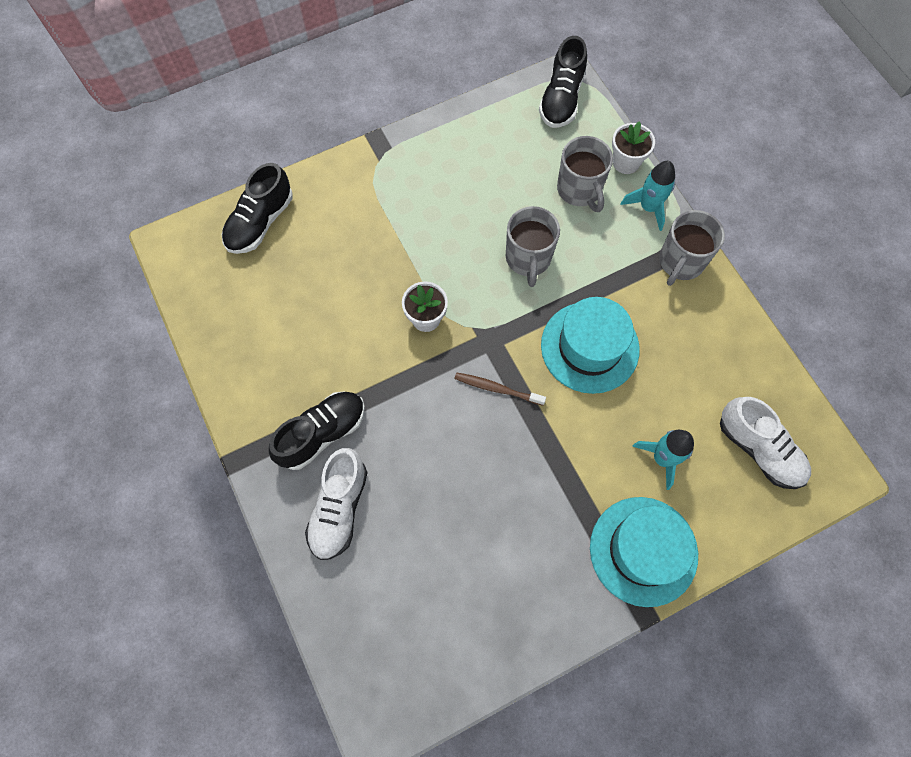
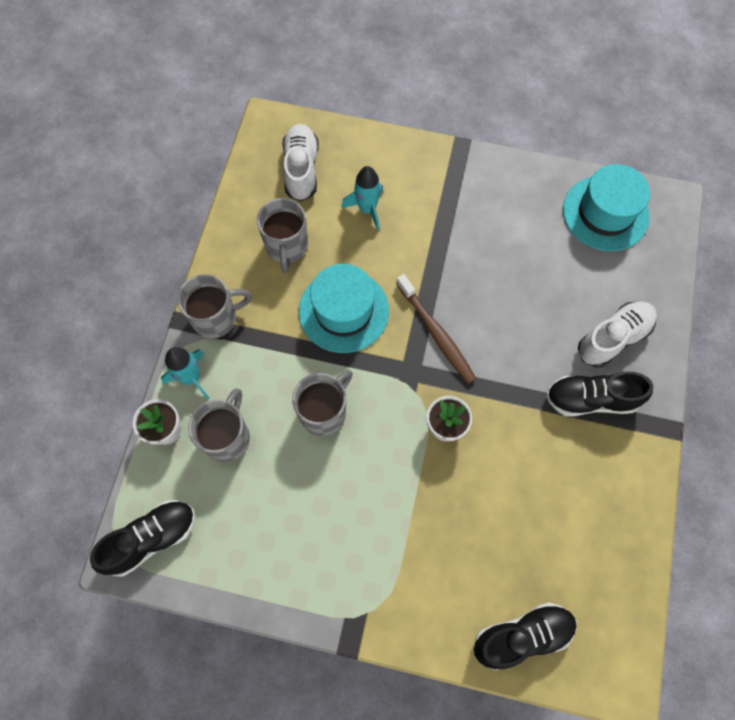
camera: 140 degrees left, 0 degrees up
brown toothbrush [454,372,546,406] -> brown toothbrush [396,274,476,384], size x1.52
turquoise hat [590,497,698,607] -> turquoise hat moved to [563,164,650,251]
none -> grey mug [257,198,308,273]

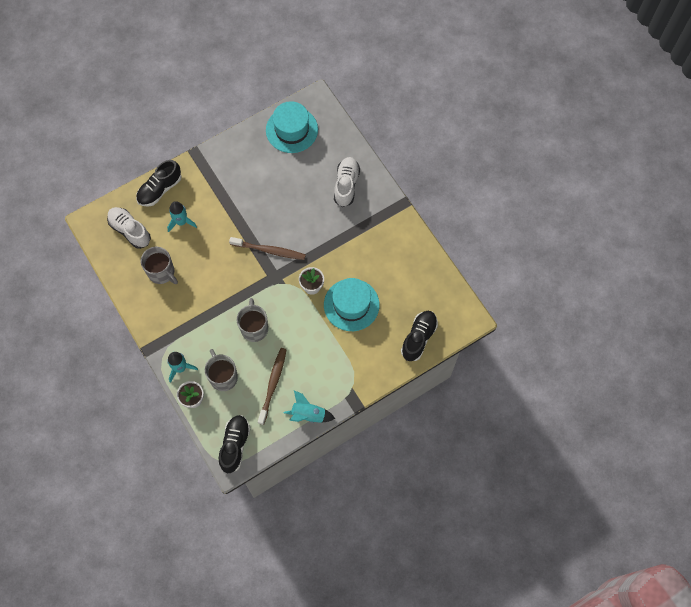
camera: 45 degrees left, 0 degrees up
grey mug [177,274,252,338] -> none
turquoise hat [299,264,389,353] -> turquoise hat moved to [324,278,380,331]
black shoe [546,371,653,417] -> black shoe moved to [136,160,182,207]
none -> brown toothbrush [258,348,287,425]
none -> turquoise rocket [284,391,335,423]

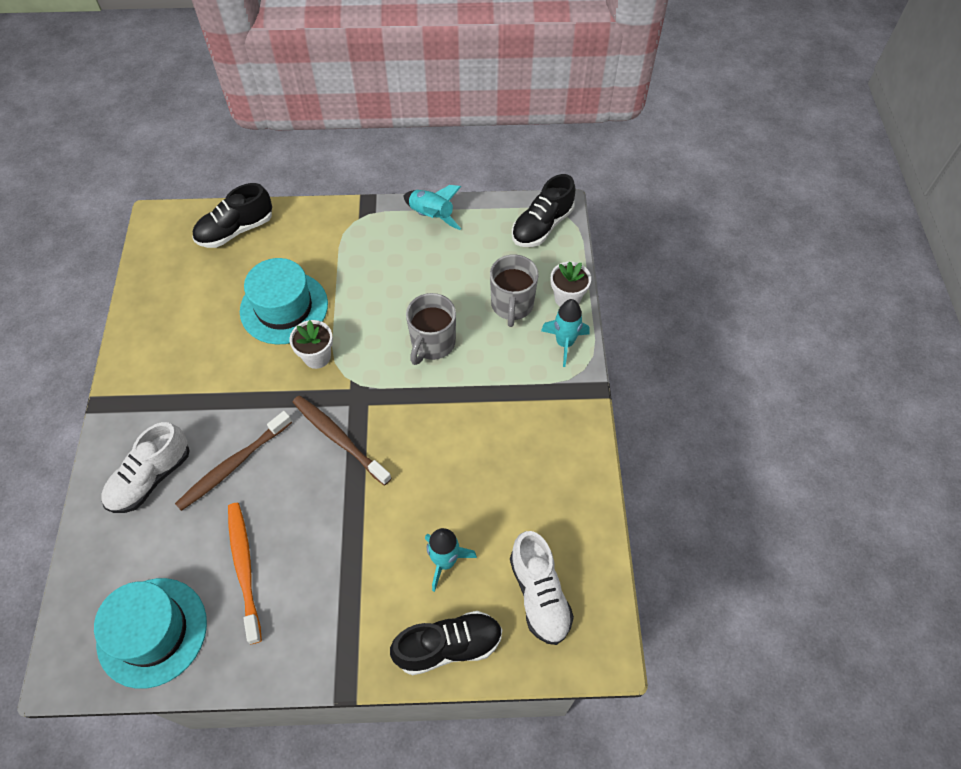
camera: 150 degrees left, 10 degrees down
grey mug [141,247,178,284] -> none
brown toothbrush [258,348,287,425] -> brown toothbrush moved to [175,411,292,511]
none -> orange toothbrush [228,503,262,644]

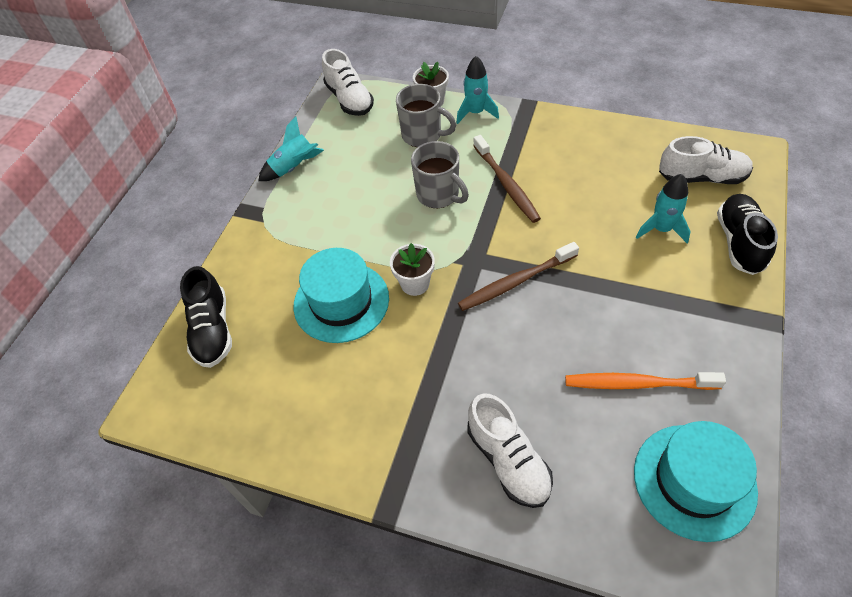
camera: 65 degrees left, 5 degrees down
brown toothbrush [175,411,292,511] -> brown toothbrush moved to [473,135,541,223]
black shoe [512,174,575,247] -> white shoe [322,49,374,116]

